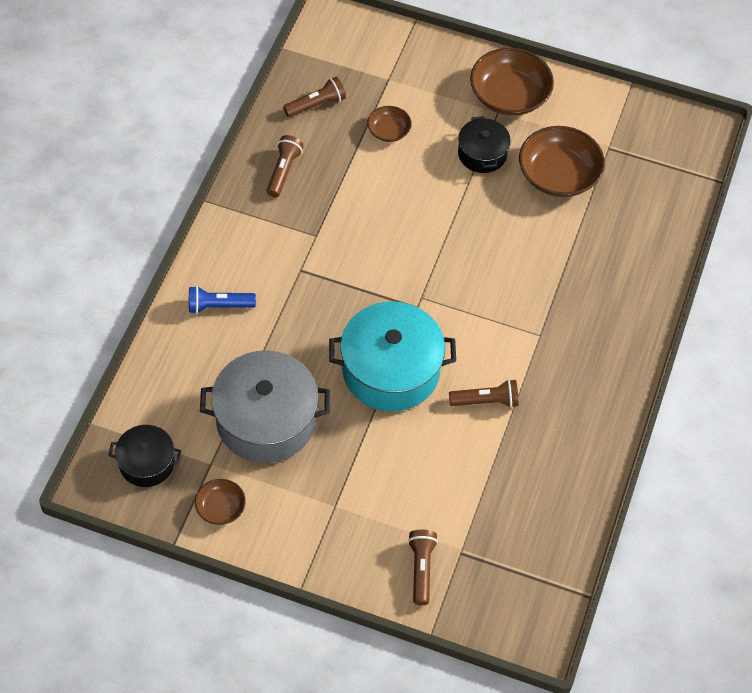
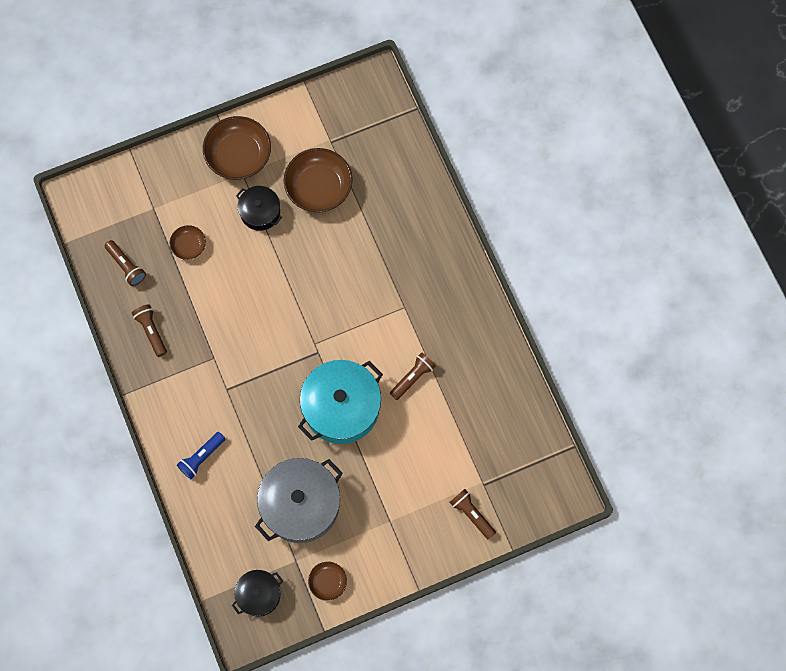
camera: 40 degrees left, 15 degrees up
brown flashlight [283,77,346,117] -> brown flashlight turned 120 degrees clockwise [105,240,146,286]

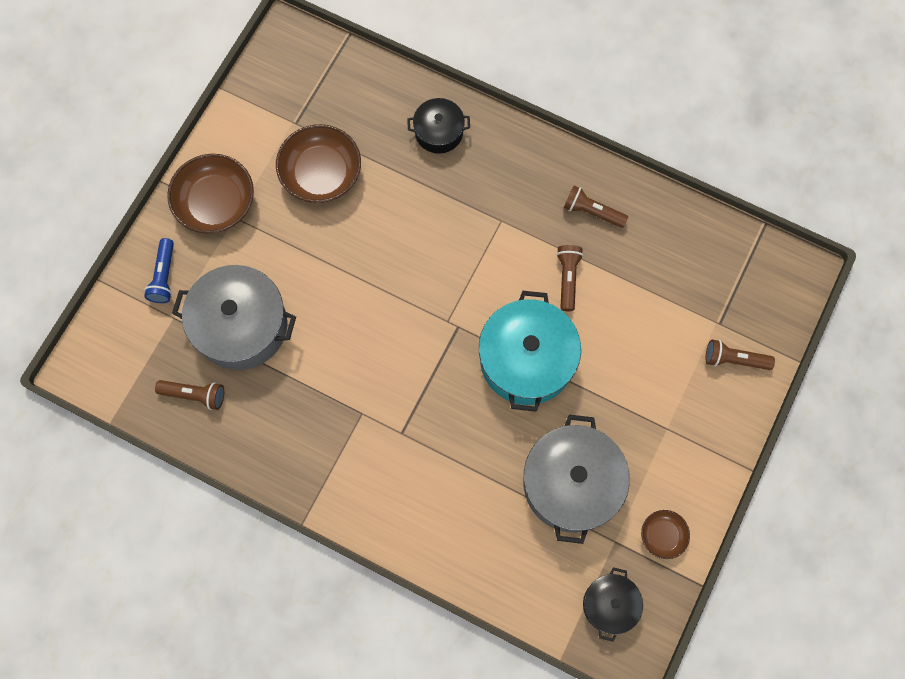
camera: 40 degrees left, 0 degrees up
brown flashlight [132,304,167,357] -> brown flashlight moved to [564,186,628,228]
brown bowl [170,225,206,260] -> grey pot [172,265,296,370]
blue flashlight [177,432,225,479] -> blue flashlight moved to [144,238,174,303]
black pot [236,186,282,231] -> black pot moved to [407,98,470,154]

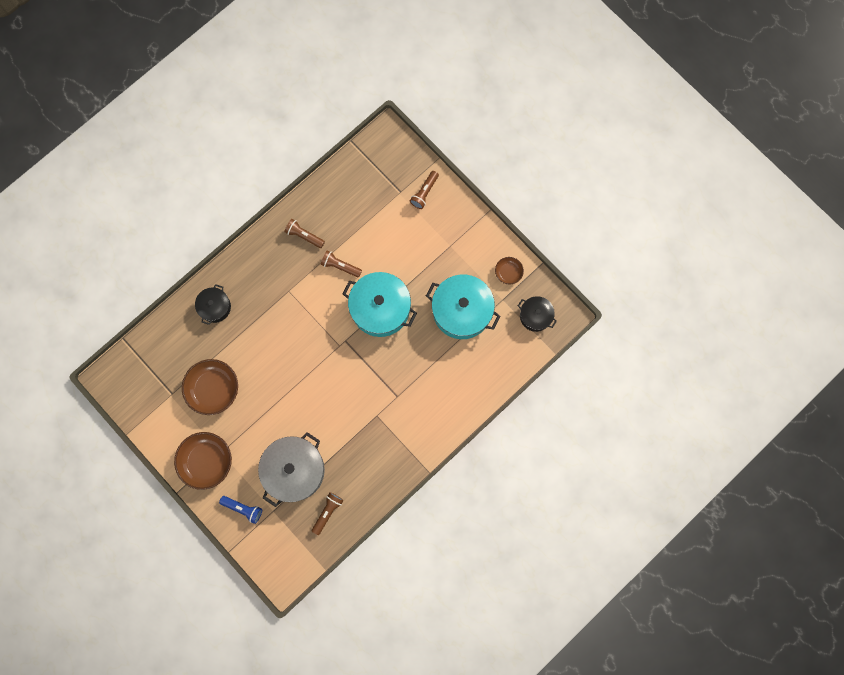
camera: 70 degrees left, 5 degrees up
grey pot [524,415,630,544] -> turquoise pot [426,275,500,339]
brown flashlight [564,186,628,228] -> brown flashlight turned 75 degrees clockwise [284,219,325,248]

